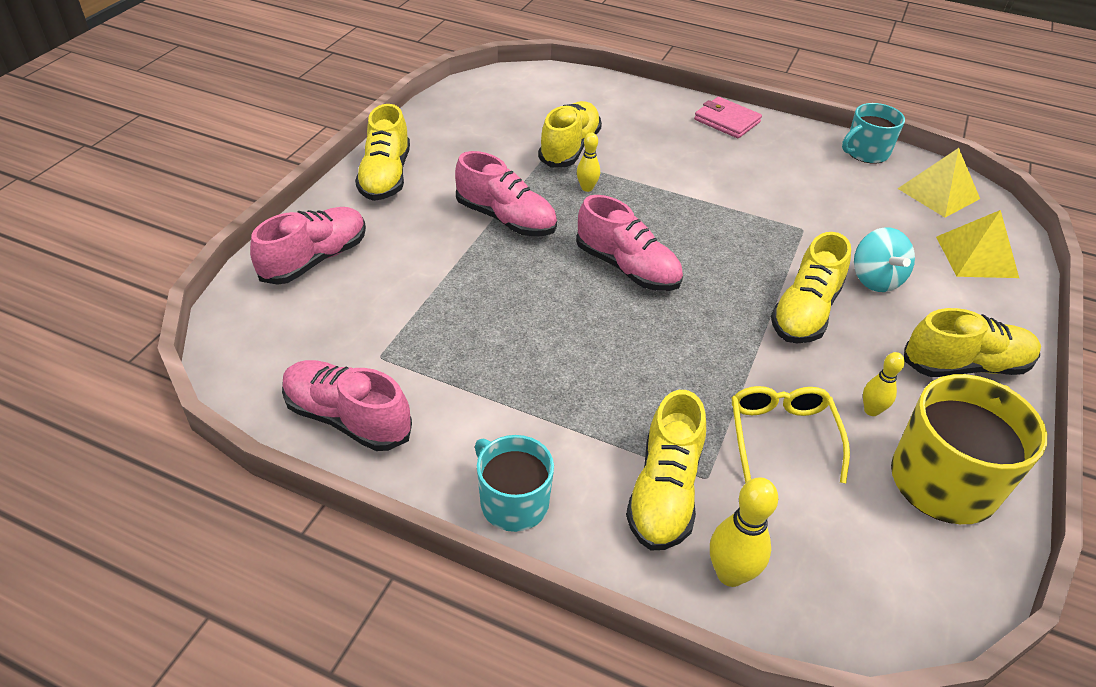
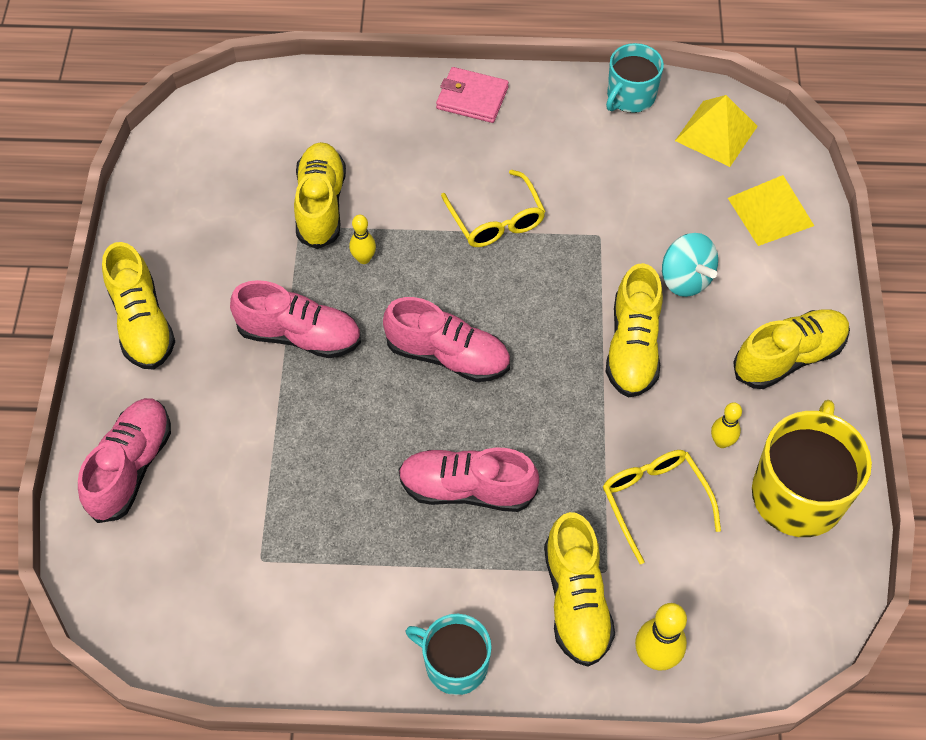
camera: 20 degrees left, 15 degrees up
pink shoe [282,360,412,451] -> pink shoe moved to [398,448,539,512]
none -> yellow glasses [441,170,546,247]

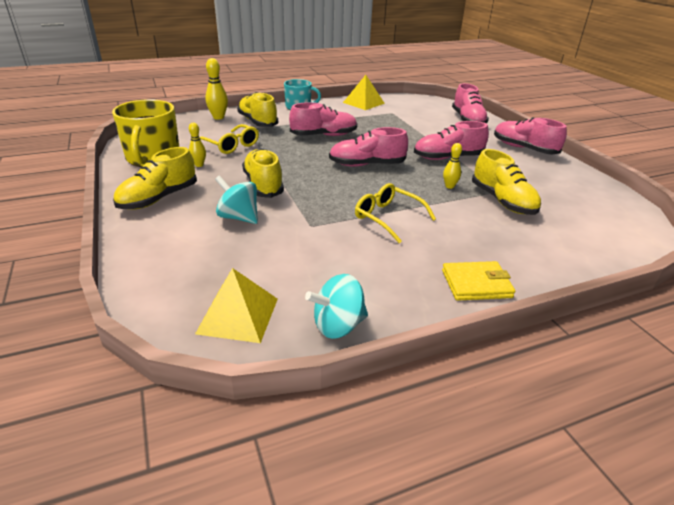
camera: 155 degrees right, 25 degrees down
yellow shoe [102,242,175,370] -> pink shoe [494,117,567,154]
pink wallet [436,67,509,123] -> yellow wallet [442,261,515,301]
turquoise mug [606,43,664,113] -> turquoise spinning top [305,274,368,339]
yellow pyramid [728,175,814,246] -> yellow pyramid moved to [343,75,385,110]

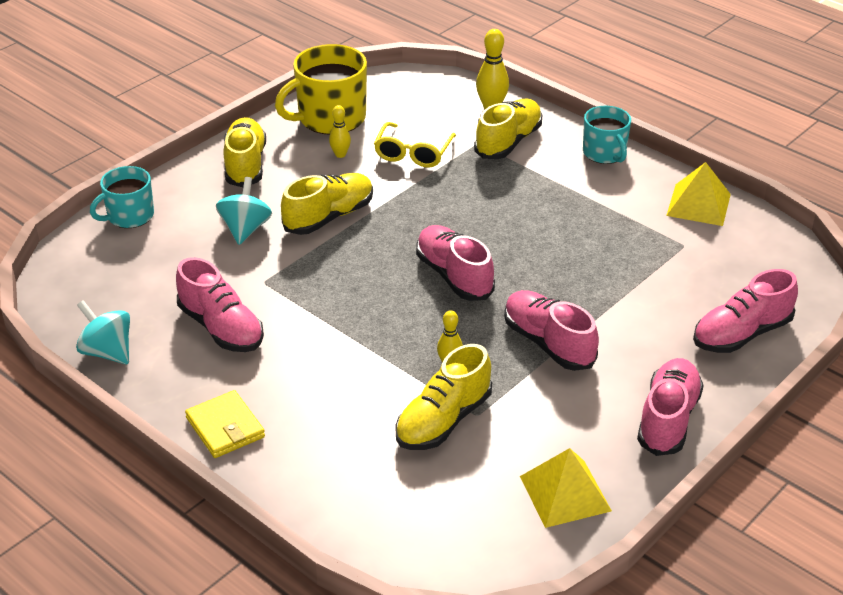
camera: 65 degrees right, 5 degrees up
yellow shoe [113,147,197,209] -> yellow shoe turned 75 degrees clockwise [223,117,266,187]
yellow pyramid [195,268,278,343] -> yellow pyramid moved to [520,448,612,528]
pink shoe [289,102,357,136] -> pink shoe moved to [176,257,264,352]
yellow glasses [355,183,436,243] -> none
none -> turquoise mug [90,166,154,228]

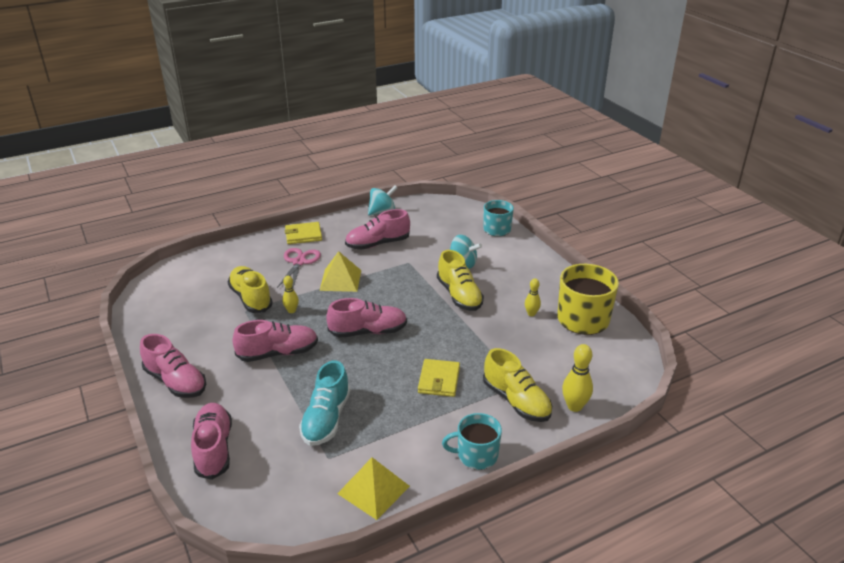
camera: 110 degrees right, 5 degrees down
yellow shoe [223,117,266,187] -> none
yellow glasses [374,122,456,168] -> none
yellow pyramid [520,448,612,528] -> yellow pyramid moved to [320,251,361,292]
none -> pink scissors [277,248,321,288]
none -> turquoise shoe [299,361,351,446]
none -> yellow wallet [418,359,460,397]

